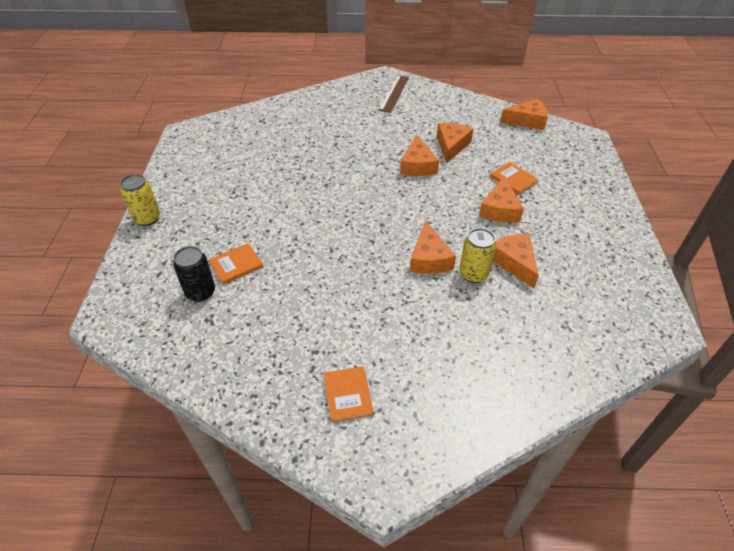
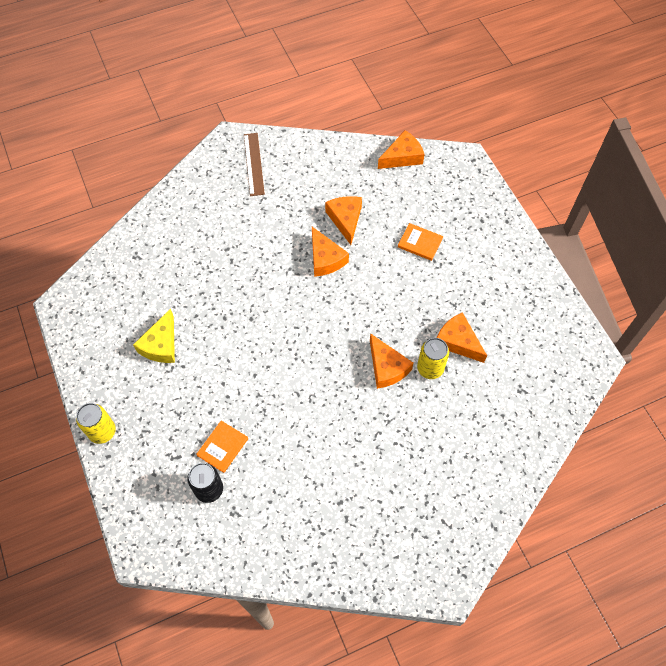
camera: 25 degrees left, 15 degrees up
orange book [324,367,374,423] -> none
orange cheese [479,176,524,223] -> none
none -> yellow cheese [133,309,175,363]

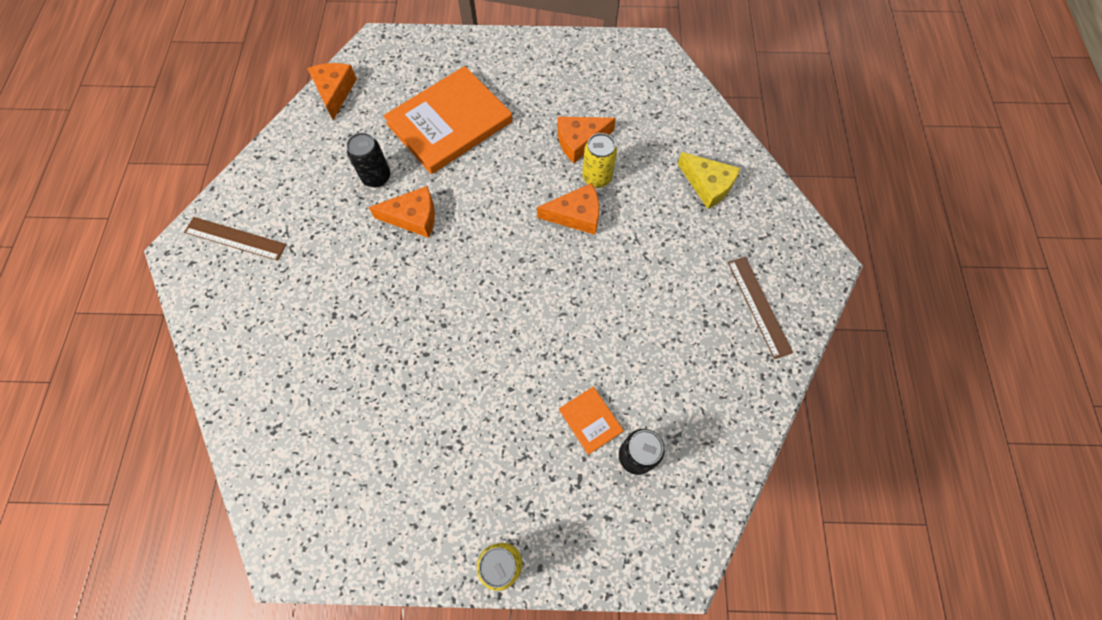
camera: 65 degrees left, 5 degrees up
yellow cheese [133,309,175,363] -> yellow cheese moved to [678,152,740,209]
orange cheese [325,196,362,245] -> black can [346,132,390,187]
orange book [398,223,443,261] -> orange book [383,66,512,174], size x2.33
none -> brown ruler [728,257,793,359]

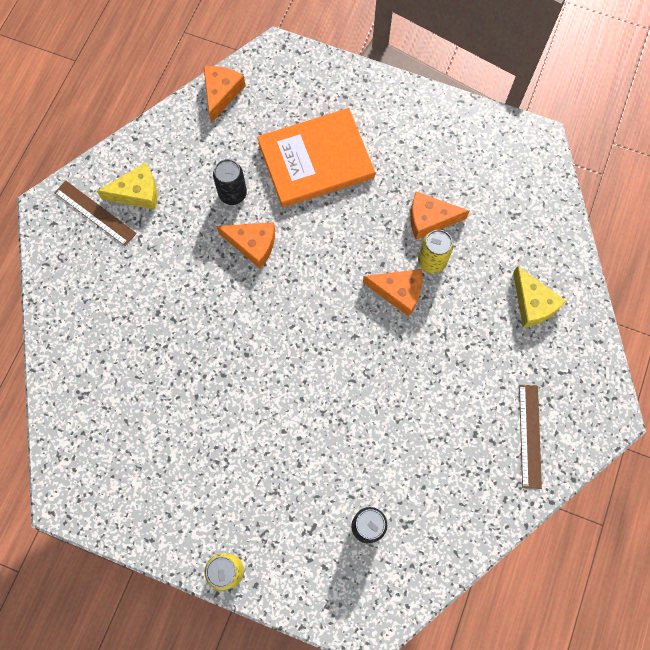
camera: 20 degrees right, 5 degrees up
orange book [559,387,624,455] -> none
none -> yellow cheese [97,163,157,210]

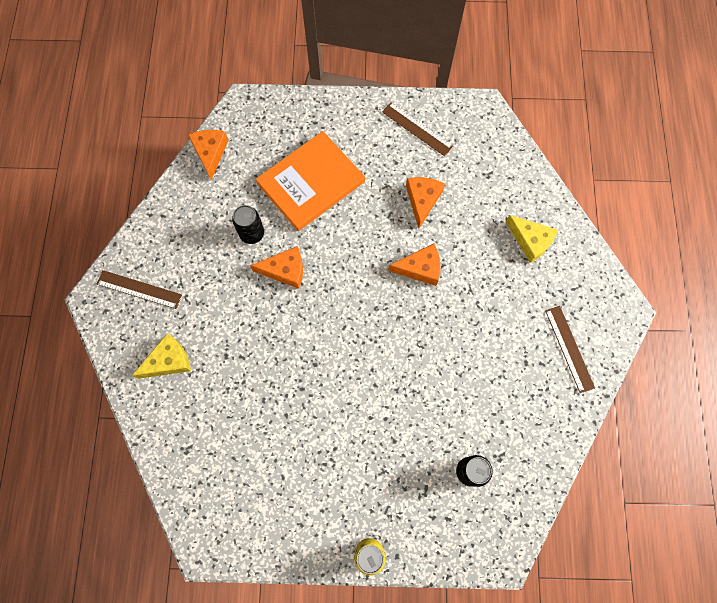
camera: 20 degrees left, 0 degrees up
yellow cheese [97,163,157,210] -> yellow cheese moved to [132,333,191,379]
orange cheese [410,192,469,240] -> orange cheese turned 120 degrees clockwise [406,177,445,229]
yellow can [418,230,454,274] -> none
none -> brown ruler [382,102,453,156]

